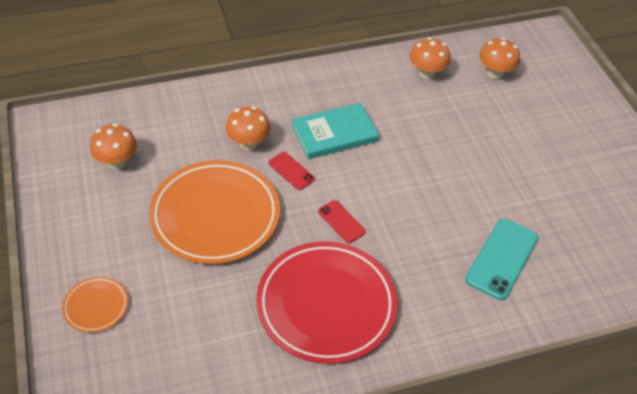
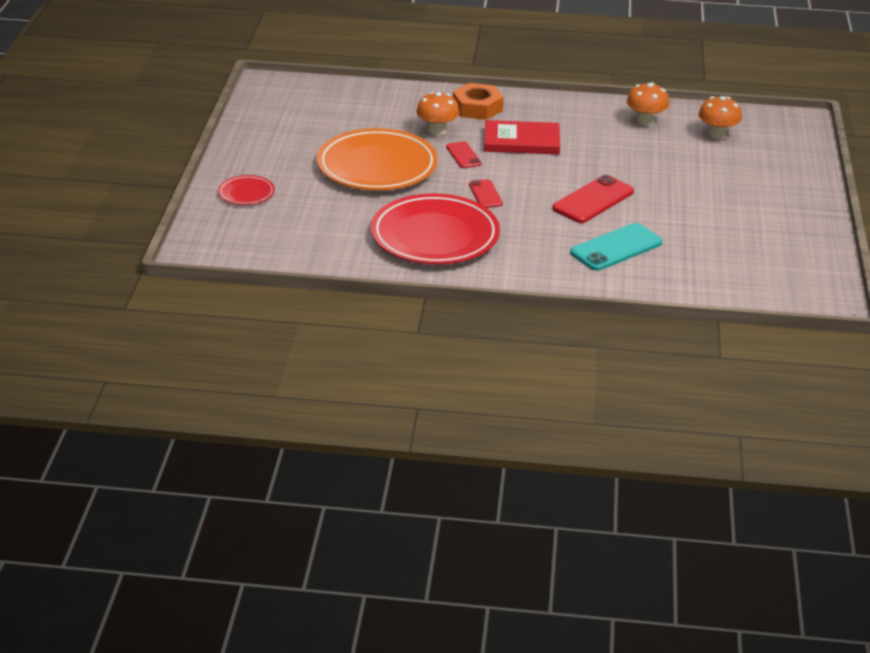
camera: 25 degrees right, 15 degrees down
orange plate [62,277,128,333] -> red plate [218,175,275,205]
orange mushroom [90,123,137,169] -> none
turquoise book [292,103,379,159] -> red book [484,120,560,154]
none -> orange nut [453,83,504,120]
none -> red phone [552,175,634,223]

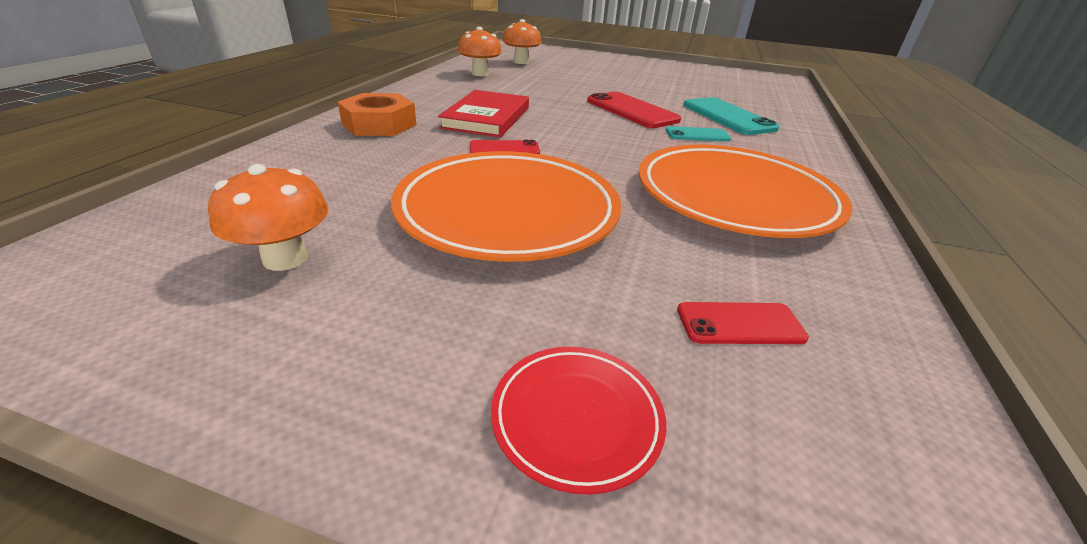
camera: 80 degrees left, 0 degrees up
red plate [371,193,500,265] -> orange plate [638,144,853,238]
orange mushroom [416,92,459,135] -> orange mushroom moved to [208,164,328,271]
red phone [469,179,503,208] -> red phone moved to [677,302,809,344]
none -> turquoise phone [666,126,731,142]

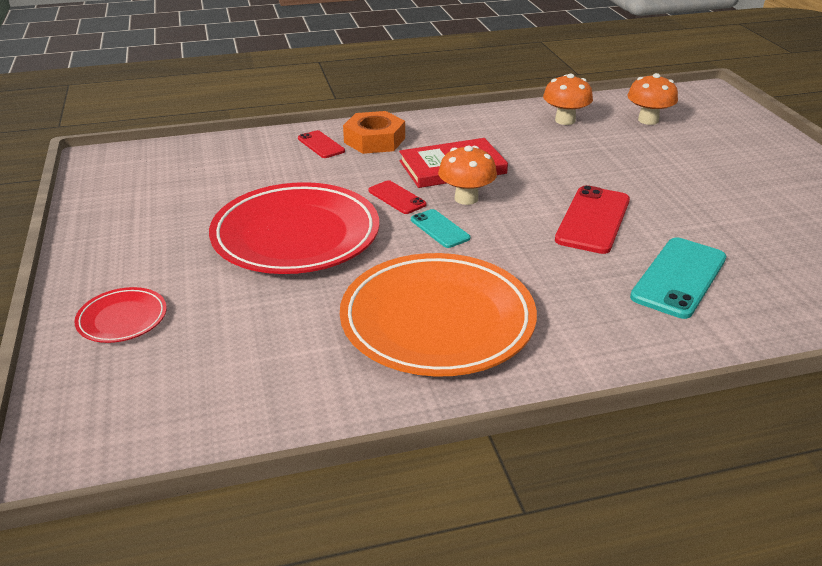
camera: 60 degrees right, 0 degrees up
orange mushroom [208,164,328,271] -> orange mushroom moved to [438,146,497,205]
orange plate [391,151,622,262] -> red plate [209,182,379,274]
turquoise phone [666,126,731,142] -> turquoise phone moved to [411,209,470,248]
red phone [677,302,809,344] -> red phone moved to [298,130,345,158]

